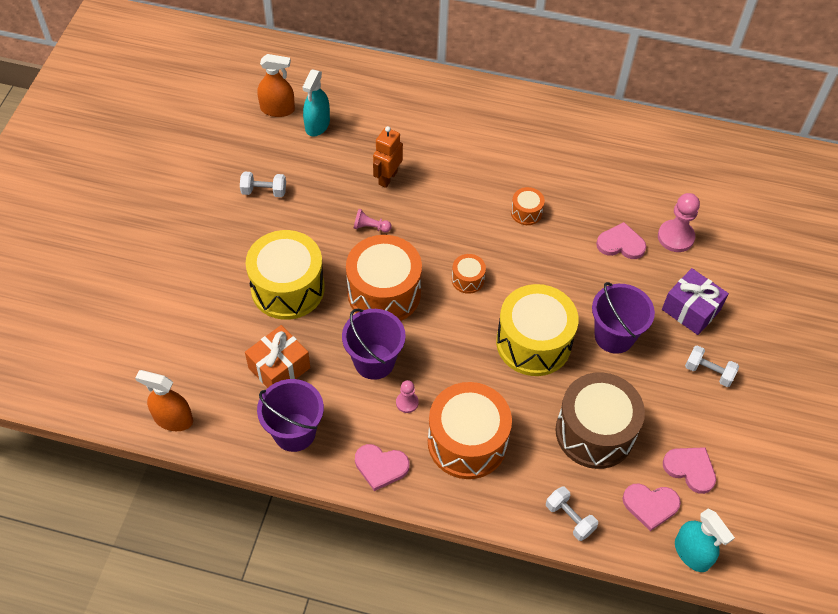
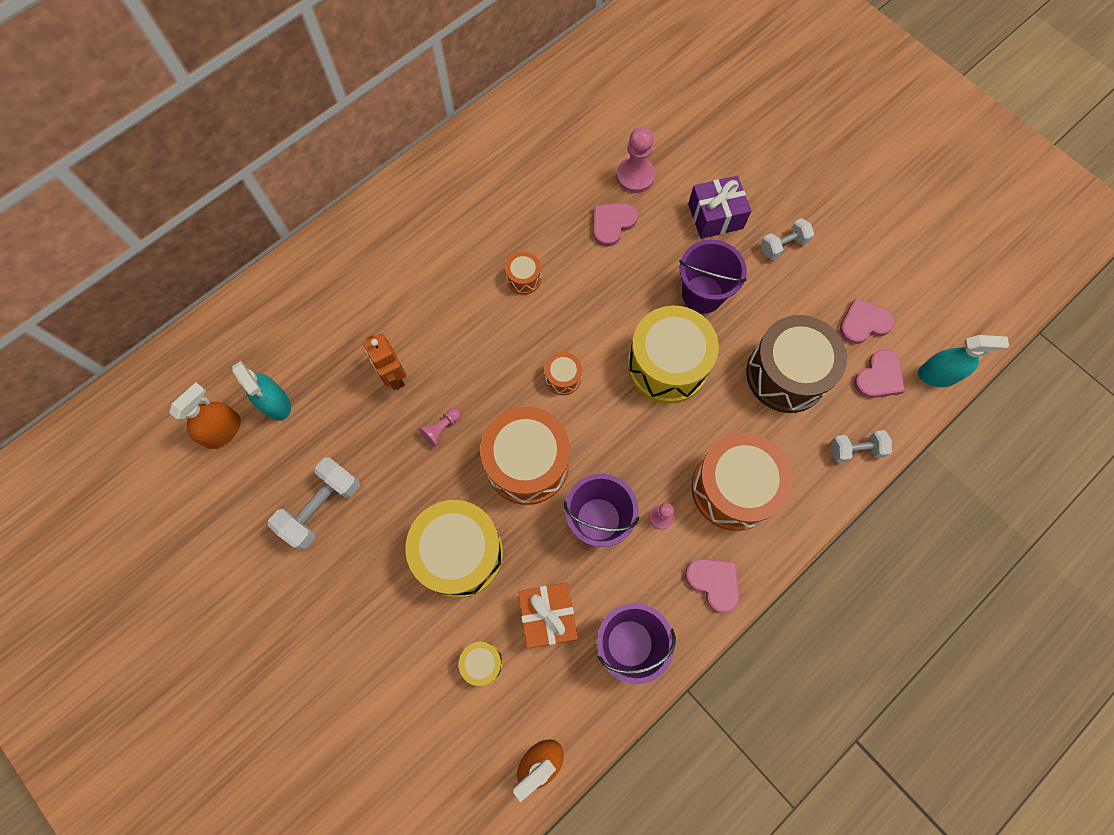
camera: 55 degrees left, 15 degrees up
white dumbbell [240,171,286,197] -> white dumbbell [268,457,360,550], size x1.61
pink heart [355,444,410,491] -> pink heart turned 90 degrees counterclockwise [685,558,740,613]
none -> yellow drum [459,642,503,686]

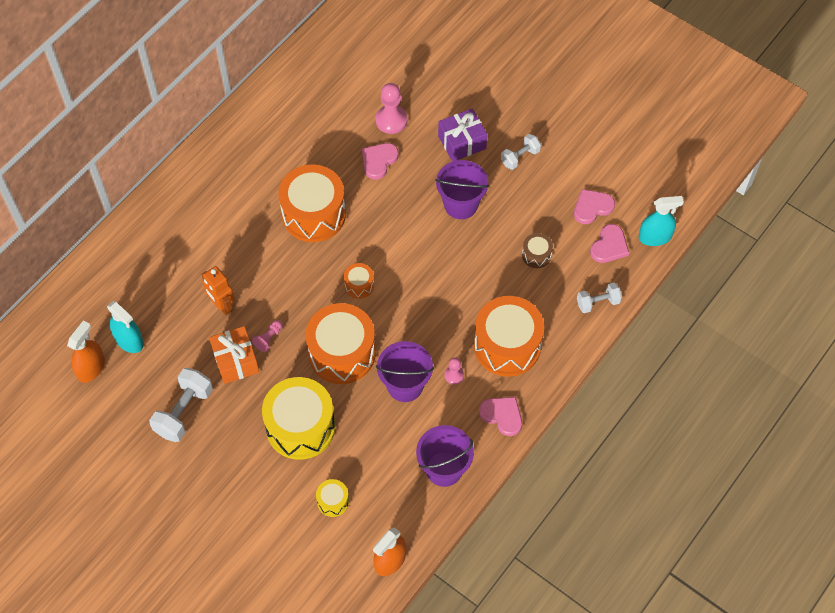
camera: 10 degrees left, 10 degrees down
orange drum [505,251,541,295] -> orange drum [279,164,346,242], size x2.21
orange gift [518,582,578,648] -> orange gift moved to [209,326,259,384]
yellow drum [628,306,719,404] -> none
brown drum [746,315,847,413] -> brown drum [522,233,553,268], size x0.45

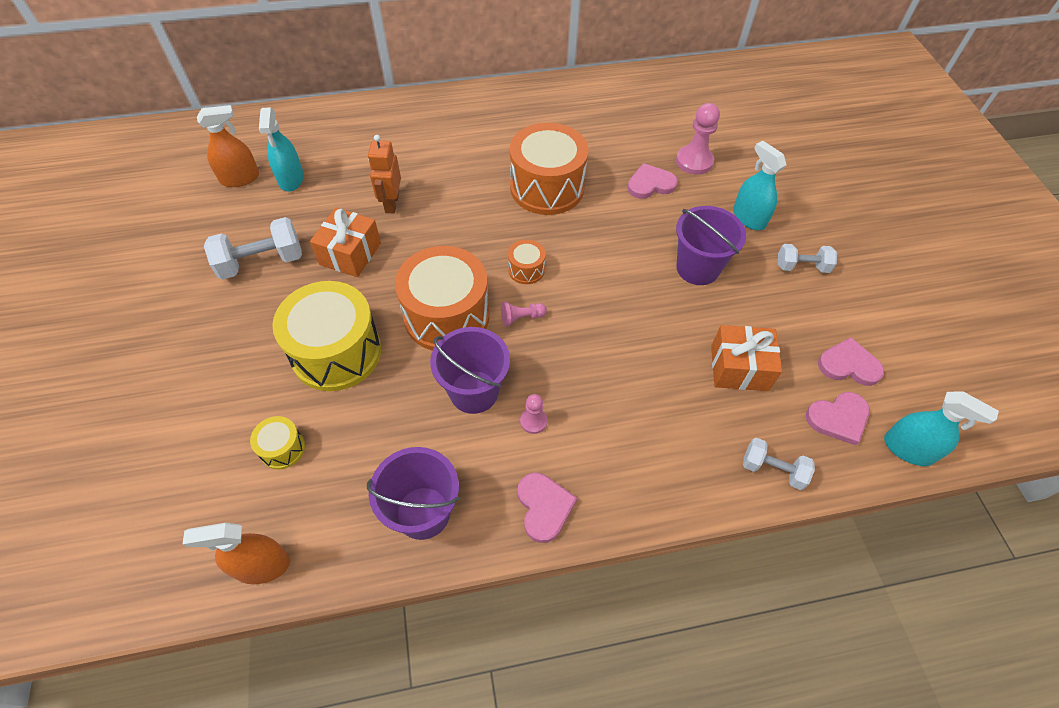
camera: 40 degrees right, 5 degrees down
pink pawn [252,320,283,352] -> pink pawn moved to [501,301,547,327]
purple gift [438,108,487,162] -> turquoise spray bottle [733,141,787,230]
orange drum [474,296,544,377] -> none
brown drum [522,233,553,268] -> orange gift [711,325,782,391]

